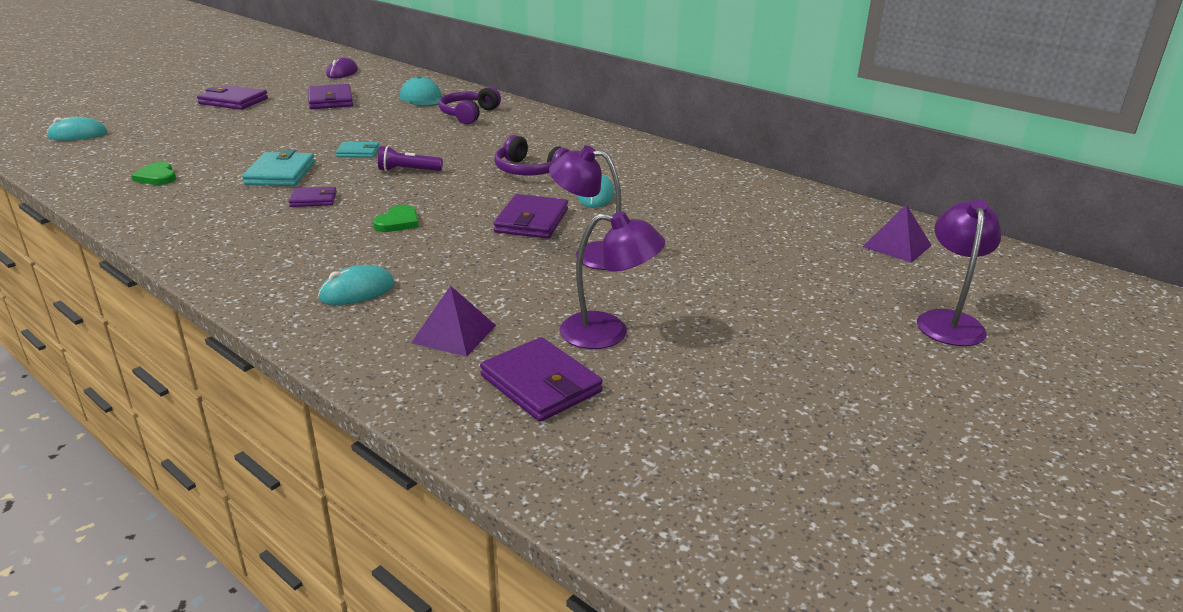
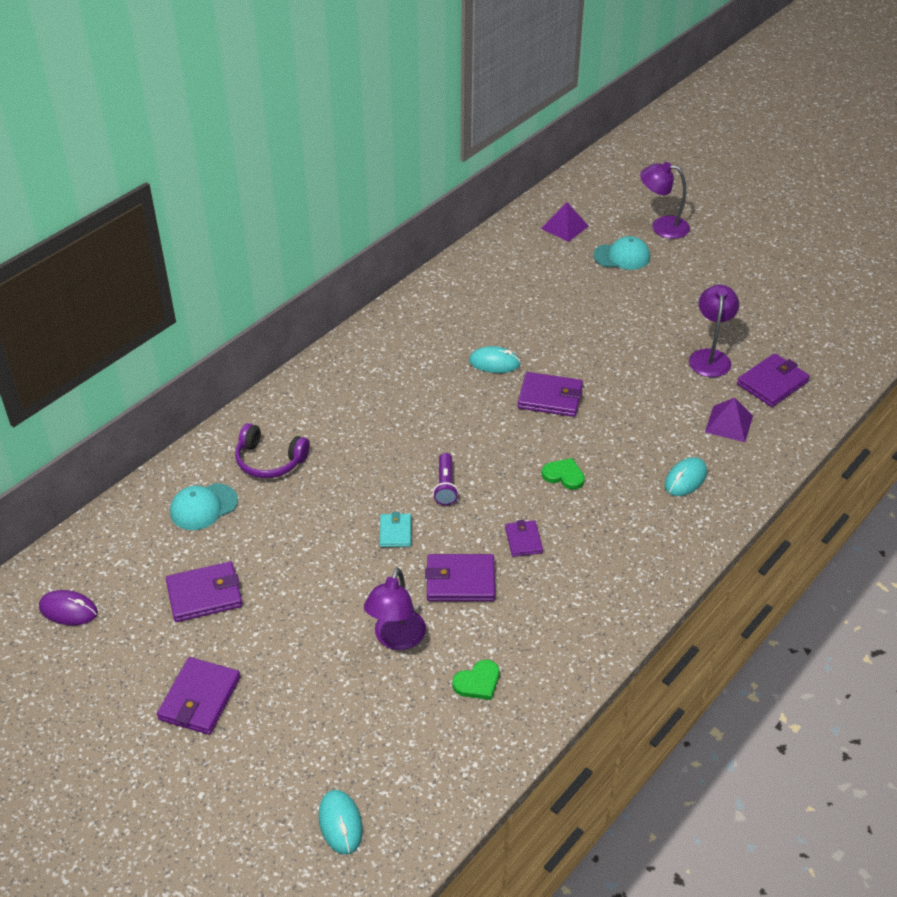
camera: 90 degrees left, 15 degrees up
turquoise wallet [242,150,315,186] -> purple wallet [425,554,495,601]
turquoise mouse [318,265,395,305] -> turquoise mouse turned 75 degrees clockwise [665,457,707,496]
purple headphones [494,135,570,175] -> none
purple lamp [549,145,622,270] -> purple lamp moved to [364,568,426,650]
none -> turquoise cap [593,236,650,270]

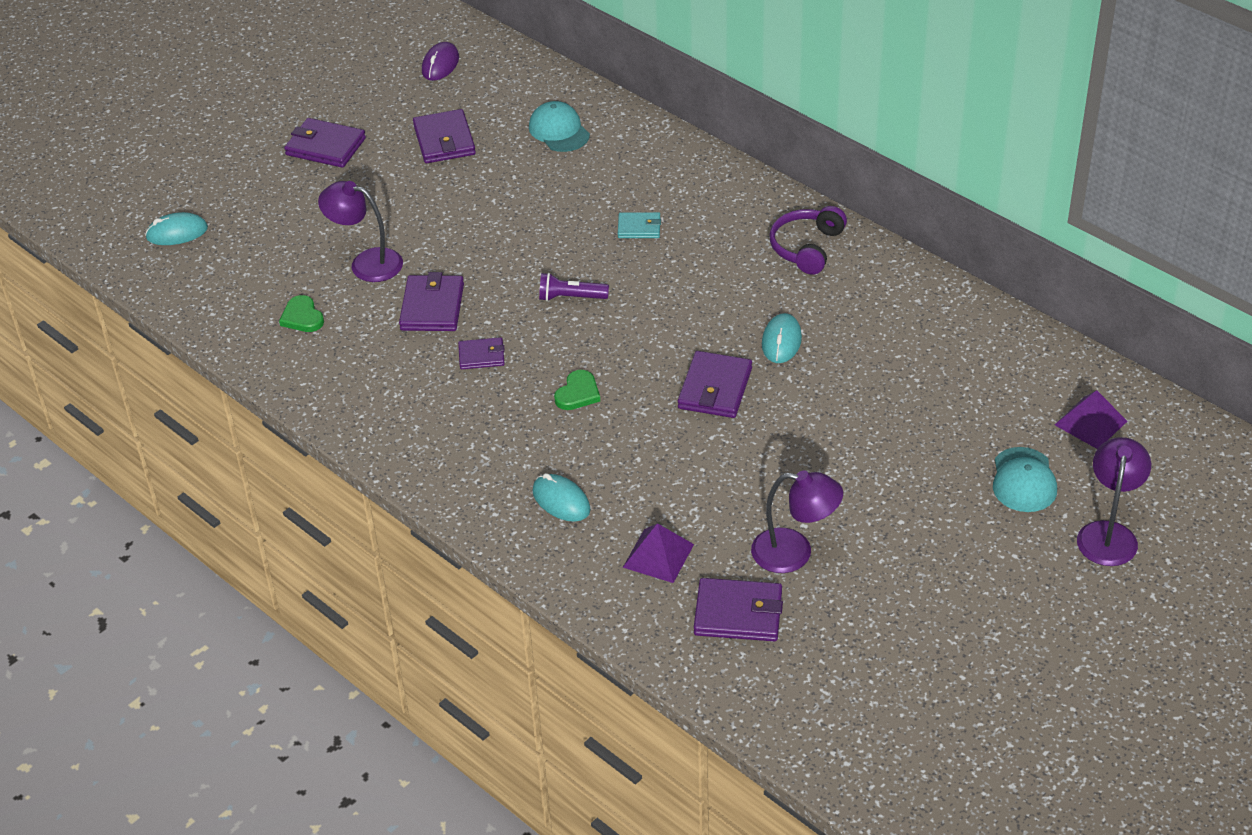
camera: 95 degrees right, 0 degrees up
purple headphones [235,423,310,478] -> purple headphones moved to [769,206,847,275]
turquoise wallet [380,512,411,547] -> turquoise wallet moved to [618,212,661,238]
purple wallet [737,353,810,407] -> purple wallet turned 45 degrees counterclockwise [694,578,783,641]

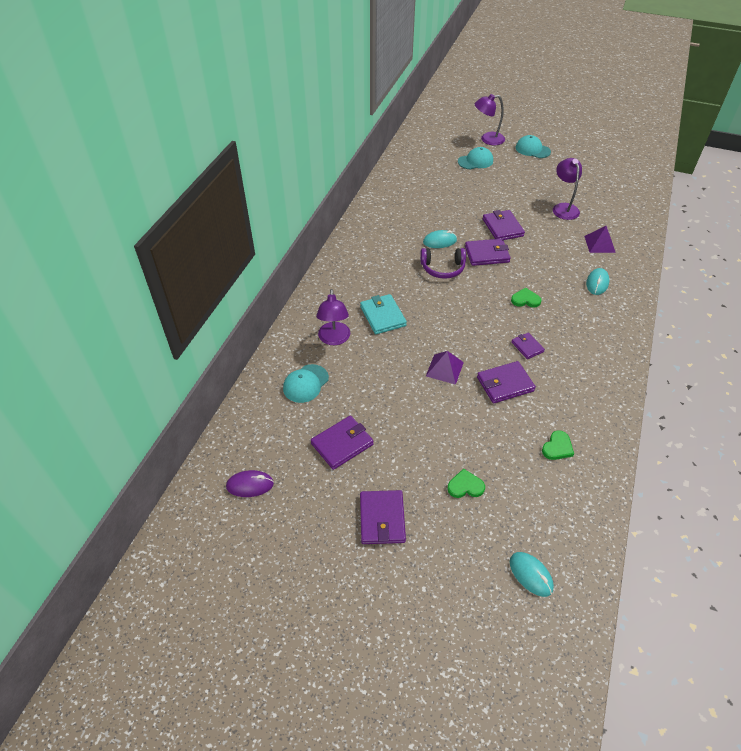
camera: 115 degrees left, 5 degrees up
purple lamp [318,181,403,282] -> purple lamp moved to [316,289,350,345]
purple flashlight [539,273,609,301] -> none
turquoise wallet [618,212,661,238] -> turquoise wallet [360,294,407,334], size x1.65
purple wallet [694,578,783,641] -> purple wallet moved to [483,210,525,240]
purple headphones [769,206,847,275] -> purple headphones moved to [420,248,466,279]
purple pyramid [1055,390,1127,449] -> purple pyramid moved to [426,351,464,385]
none -> green heart [447,469,485,498]
none -> turquoise cap [516,135,551,158]

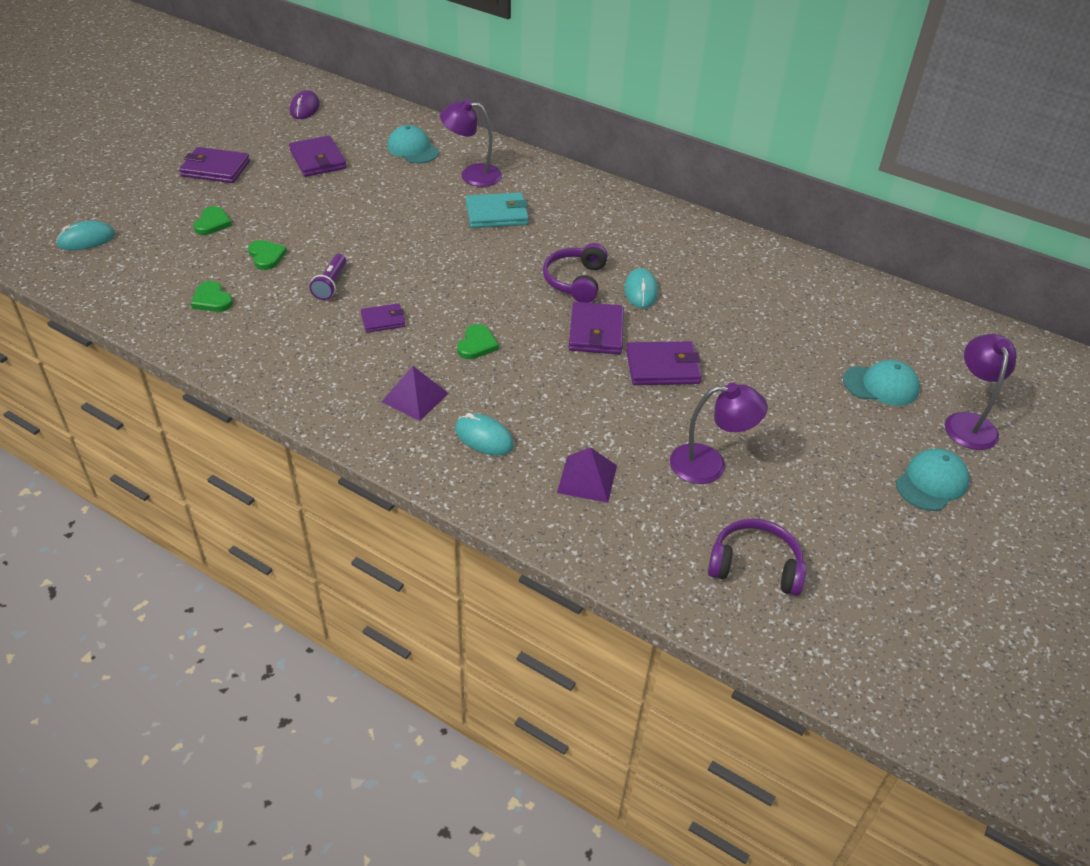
camera: 100 degrees right, 5 degrees down
purple pyramid [426,351,464,385] -> purple pyramid moved to [382,366,449,421]
turquoise cap [458,147,493,169] -> turquoise cap turned 75 degrees counterclockwise [843,360,919,406]
purple wallet [477,361,536,404] -> purple flashlight [310,254,346,300]
none -> green heart [248,240,287,270]
none -> purple headphones [708,519,807,596]

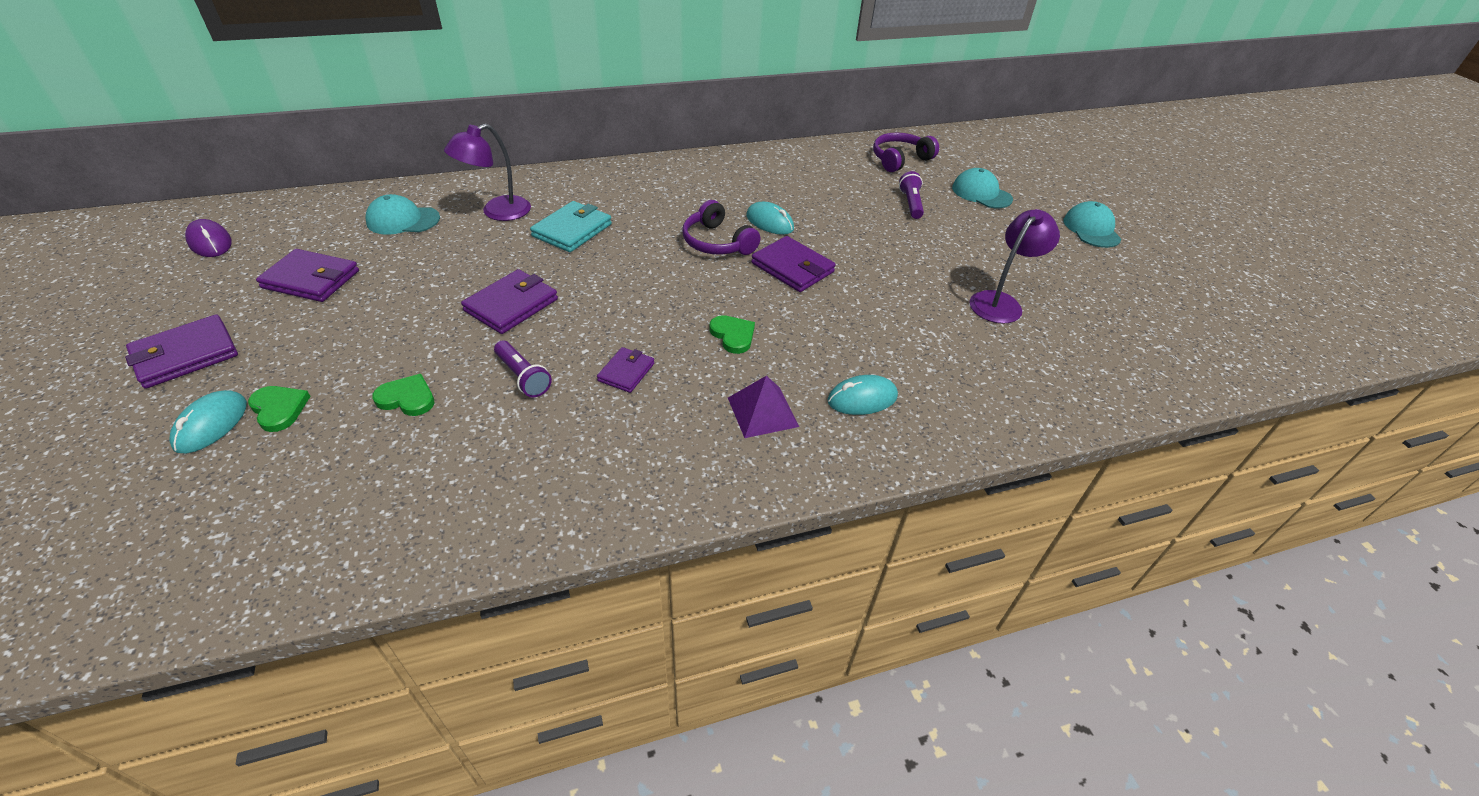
camera: 50 degrees left, 0 degrees up
turquoise mouse [56,221,115,250] -> turquoise mouse moved to [169,390,247,453]
green heart [190,281,233,312] -> none
purple pyramid [557,447,617,503] -> none
purple wallet [626,341,702,385] -> purple wallet moved to [461,269,558,334]
purple headphones [708,519,807,596] -> purple headphones moved to [873,132,939,172]
turquoise cap [843,360,919,406] -> turquoise cap turned 90 degrees counterclockwise [952,168,1013,208]
purple lamp [945,334,1017,450] -> none
none -> purple flashlight [899,171,924,219]

